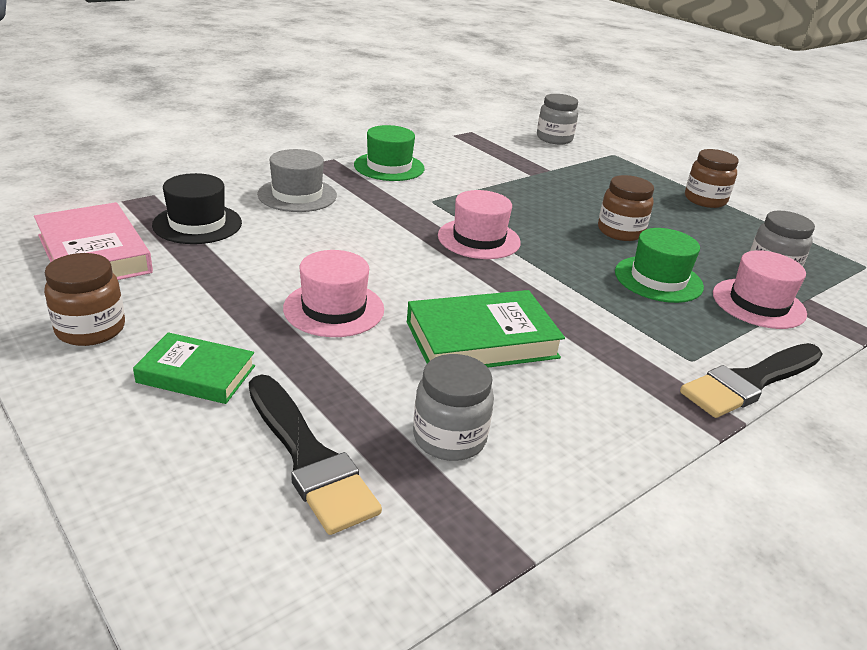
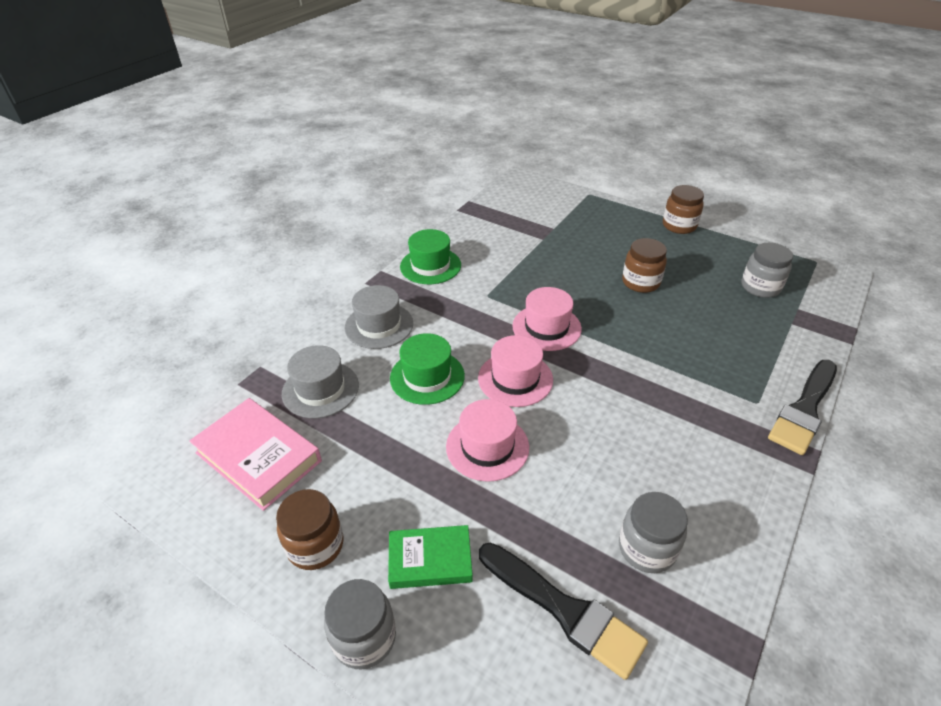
camera: 15 degrees left, 10 degrees up
black hat [152,173,242,244] -> grey hat [282,345,359,418]
green book [407,290,565,368] -> none
grey jar [537,94,578,144] -> grey jar moved to [324,579,396,670]
green hat [615,228,704,303] -> green hat moved to [390,333,465,405]
pink hat [713,250,807,329] -> pink hat moved to [478,335,553,407]

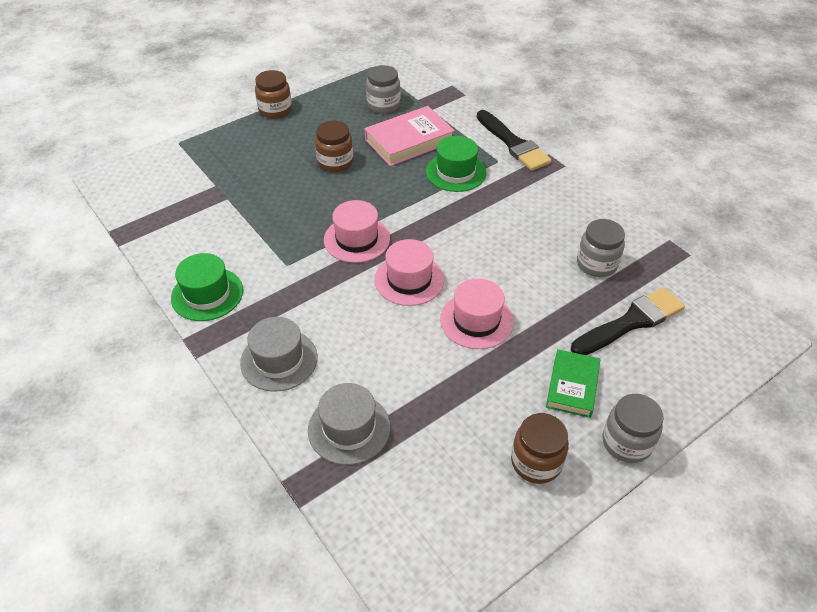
camera: 70 degrees left, 5 degrees up
pink book [189,398,322,511] -> pink book moved to [364,106,455,166]
green hat [390,333,465,405] -> green hat moved to [426,136,486,192]

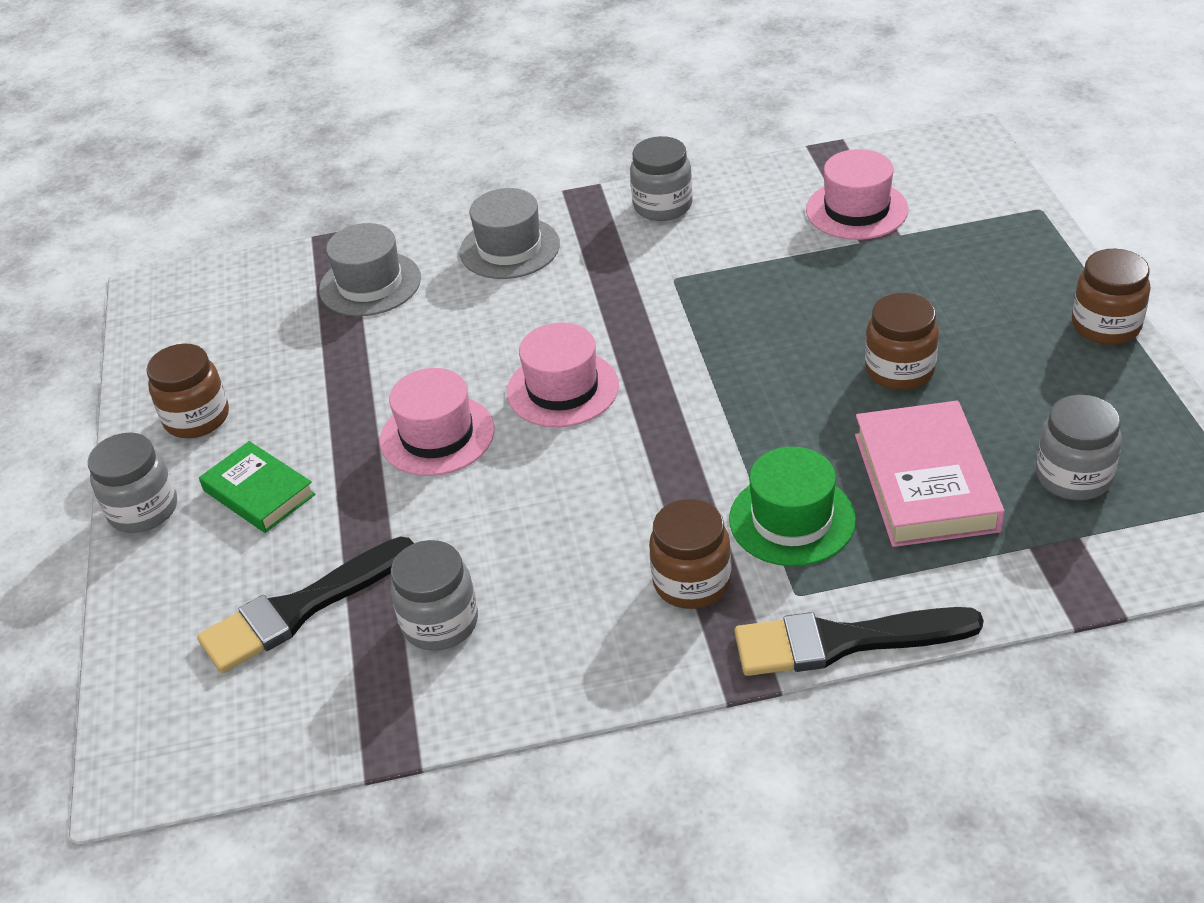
camera: 120 degrees right, 5 degrees down
green hat [171,253,243,321] -> grey jar [630,136,693,221]
pink hat [324,200,390,263] -> pink hat moved to [806,149,908,240]
black brush [571,287,685,355] -> black brush turned 60 degrees clockwise [197,536,414,673]
none -> brown jar [649,499,731,609]

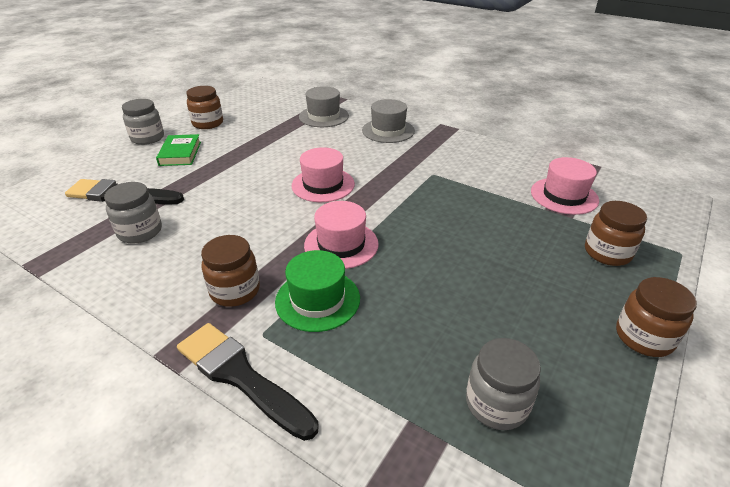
camera: 40 degrees right, 5 degrees down
pink hat [380,368,495,476] -> pink hat moved to [304,201,379,269]
grey jar [630,136,693,221] -> none
pink book [855,401,1004,547] -> none
brown jar [865,293,939,390] -> brown jar moved to [585,201,647,266]

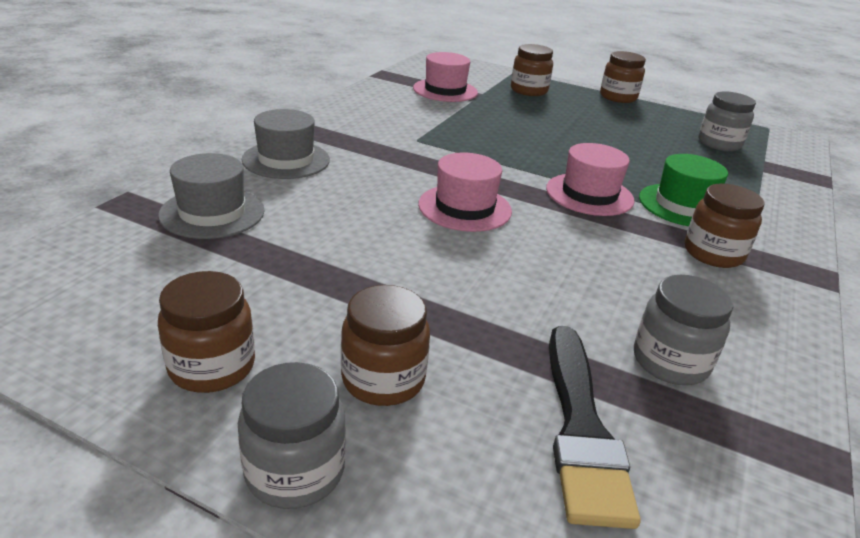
camera: 100 degrees left, 5 degrees down
green book [156,134,201,166] -> brown jar [341,285,430,406]
black brush [177,323,319,441] -> none

